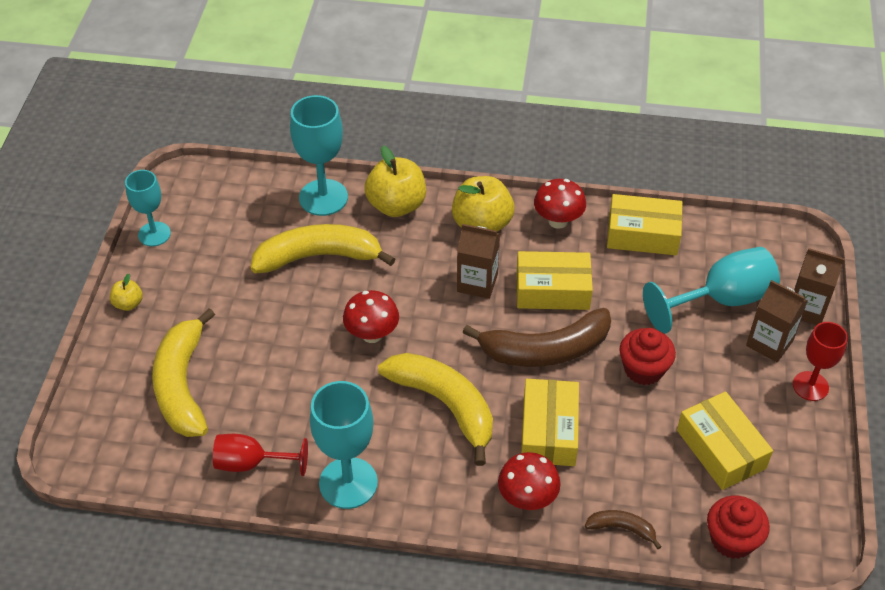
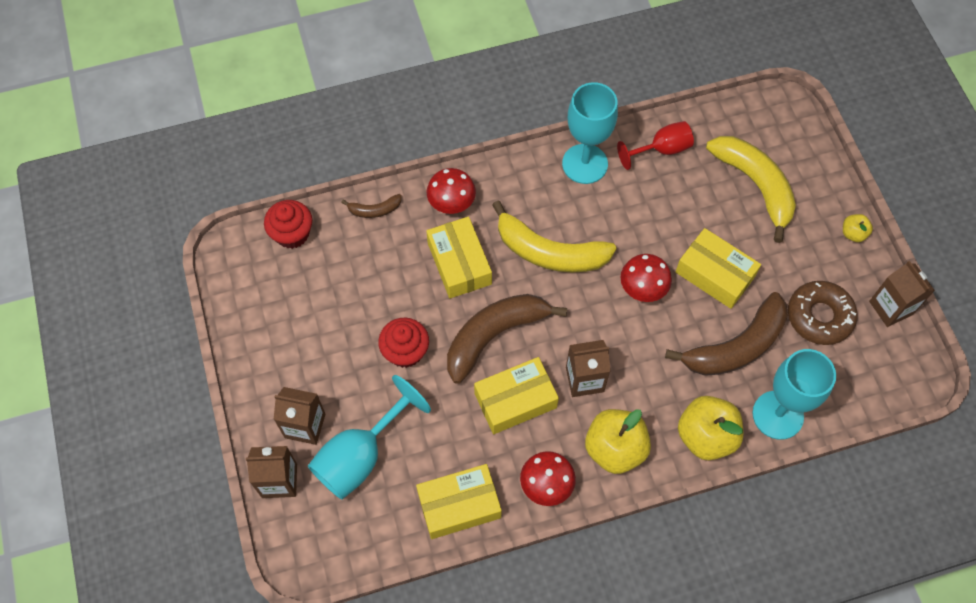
camera: 155 degrees right, 15 degrees up
turquoise goblet [125,170,171,246] -> brown carton [869,261,935,327]
yellow banana [251,224,395,273] -> brown banana [665,292,788,376]
yellow box [677,391,773,490] -> yellow box moved to [675,228,761,309]
red goblet [793,322,848,401] -> none
none -> brown donut [788,281,858,345]

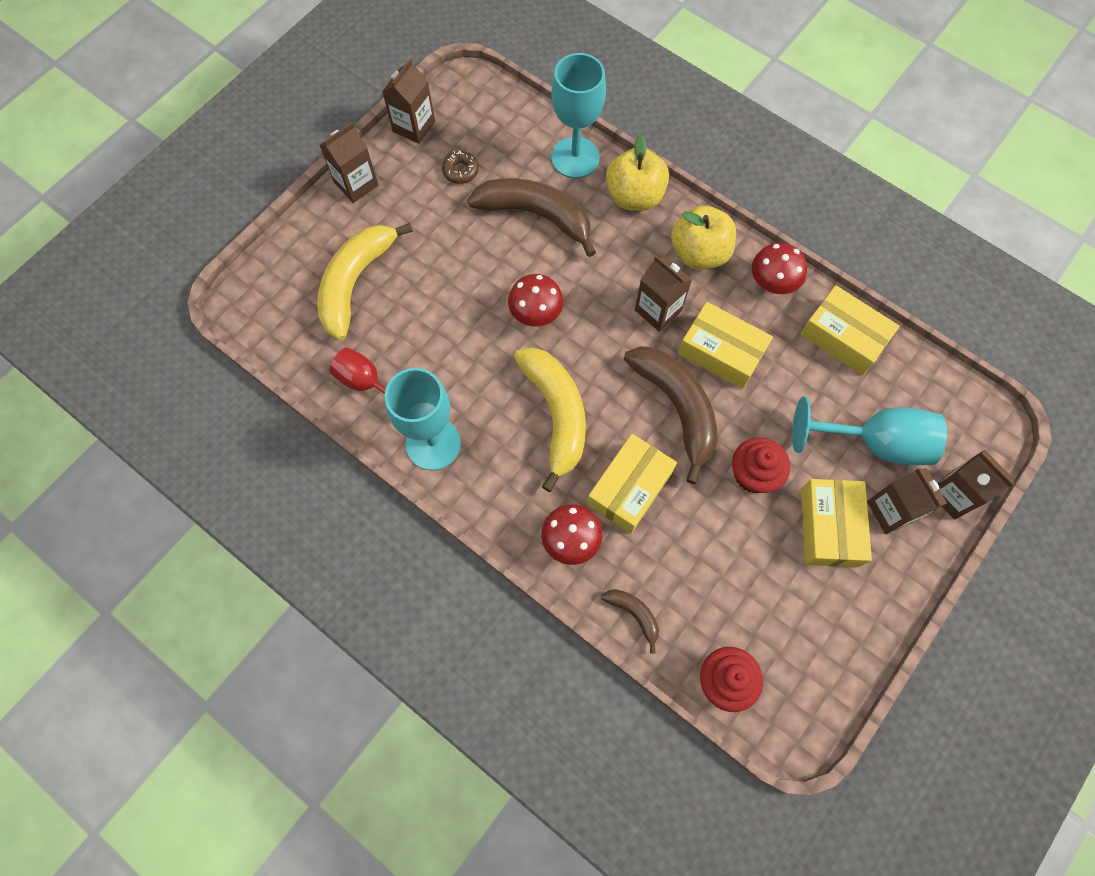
camera: 125 degrees left, 5 degrees up
brown banana [447,294,567,384] -> brown banana turned 135 degrees counterclockwise [624,346,718,484]
yellow box [675,228,761,309] -> yellow box moved to [801,479,872,567]
brown donut [788,281,858,345] -> brown donut [442,150,479,184], size x0.54
yellow apple [843,214,873,242] -> brown carton [319,122,378,203]

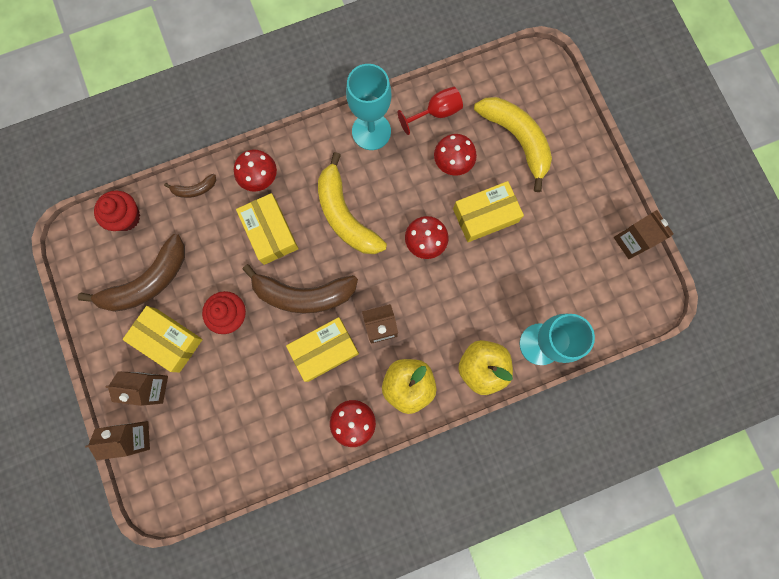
camera: 120 degrees right, 10 degrees up
brown carton [319,122,378,203] -> none
brown donut [442,150,479,184] -> none
brown banana [467,178,596,257] -> brown banana moved to [78,234,185,312]
yellow banana [514,347,586,492] -> yellow banana turned 45 degrees clockwise [318,152,387,254]
turquoise goblet [792,396,947,465] -> none
yellow box [800,285,900,375] -> yellow box moved to [453,181,524,242]
none -> red mushroom [434,134,477,176]

